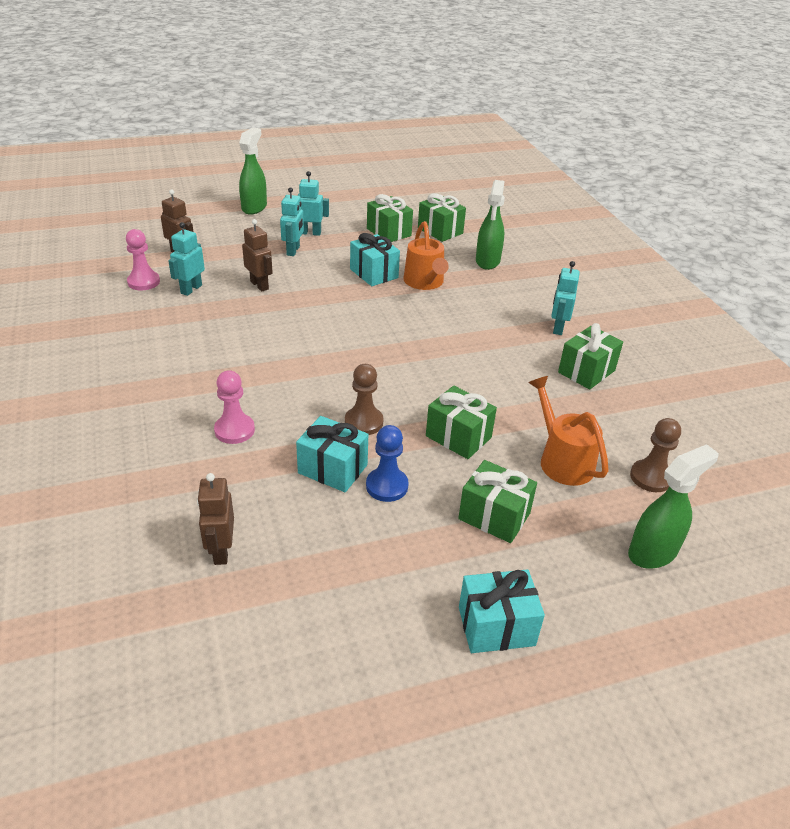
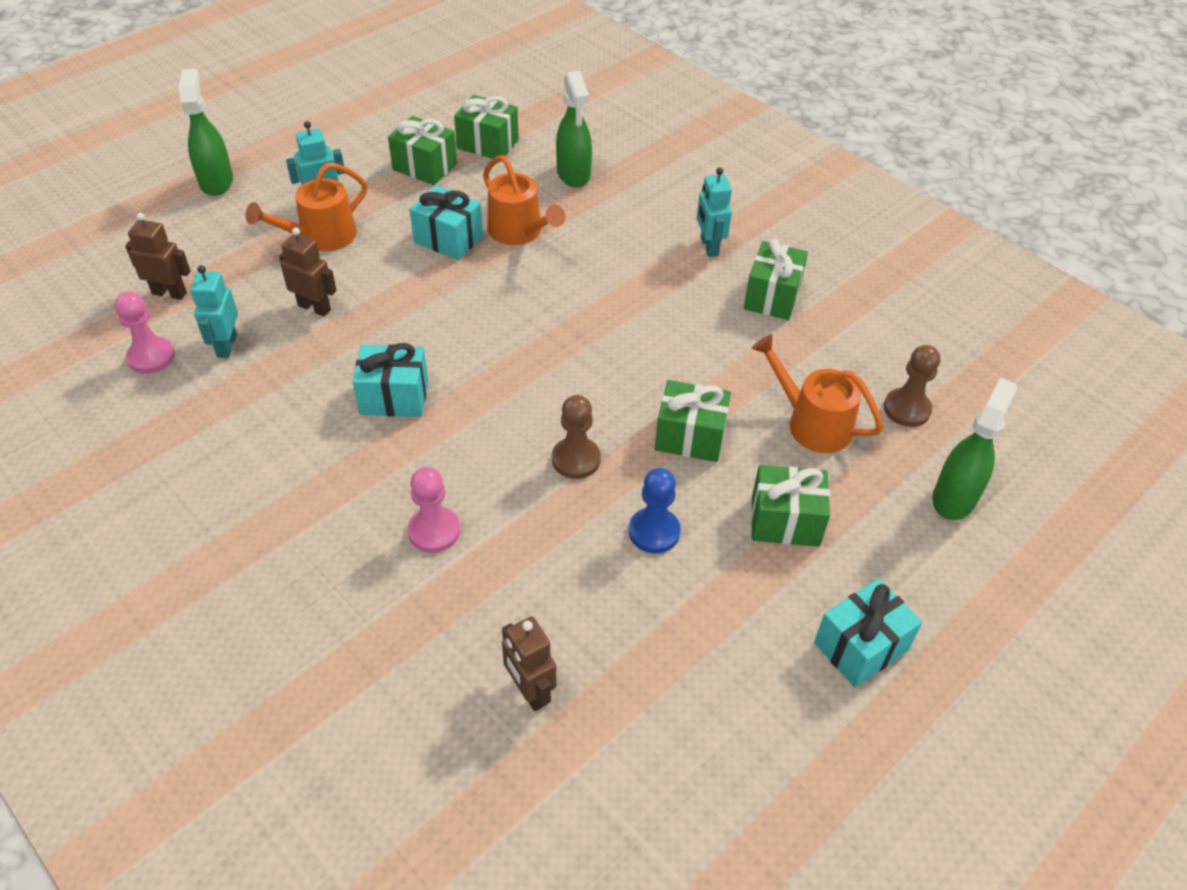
camera: 25 degrees left, 10 degrees up
turquoise robot [280,187,304,256] -> orange watering can [245,162,367,251]
turquoise gift [296,416,368,492] -> turquoise gift moved to [353,343,428,417]

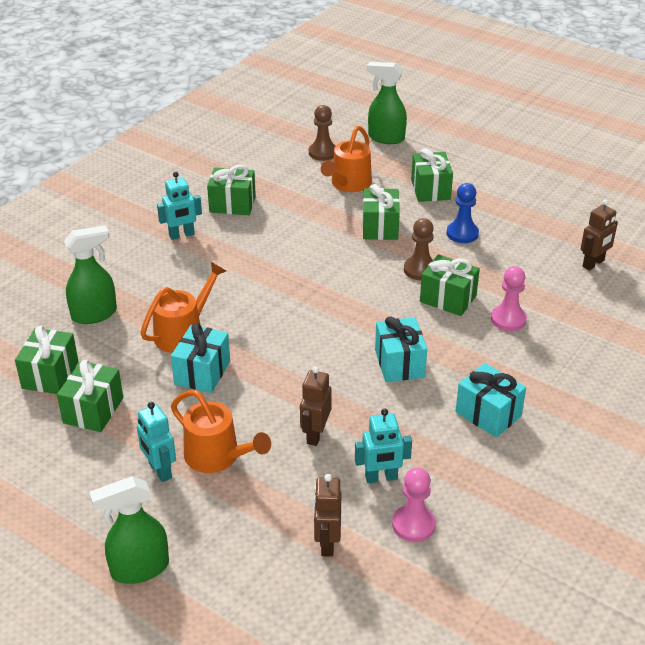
camera: 100 degrees left, 10 degrees down
turquoise gift [814,578,922,687] -> turquoise gift moved to [456,363,526,437]
none -> green gift [420,254,480,316]

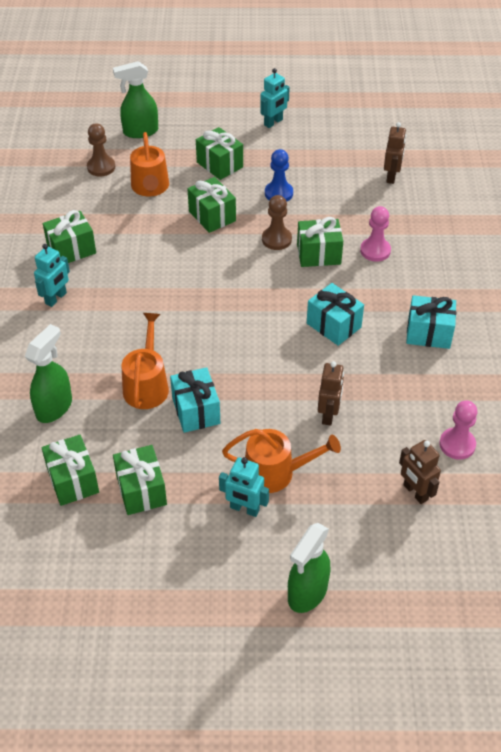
camera: 35 degrees left, 10 degrees up
brown robot [300,366,332,446] -> brown robot turned 150 degrees counterclockwise [318,361,344,426]
turquoise robot [355,409,412,483] -> turquoise robot moved to [260,68,290,128]

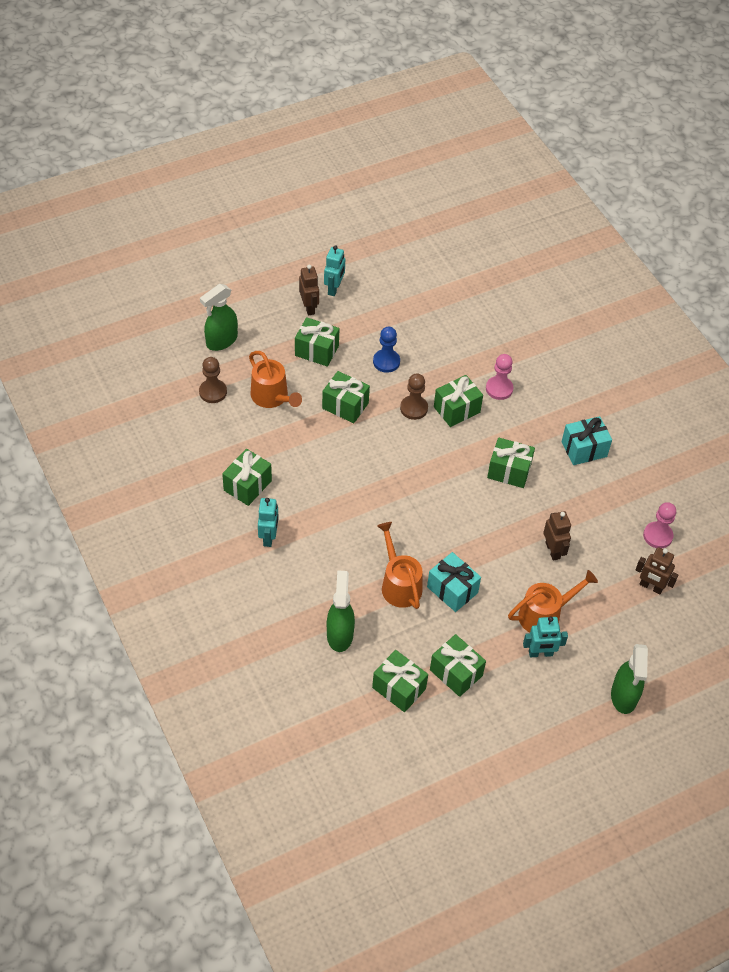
camera: 30 degrees left, 5 degrees up
turquoise gift [307,283,364,346] -> green gift [487,438,535,488]
brown robot [384,122,406,184] -> brown robot moved to [299,265,319,316]

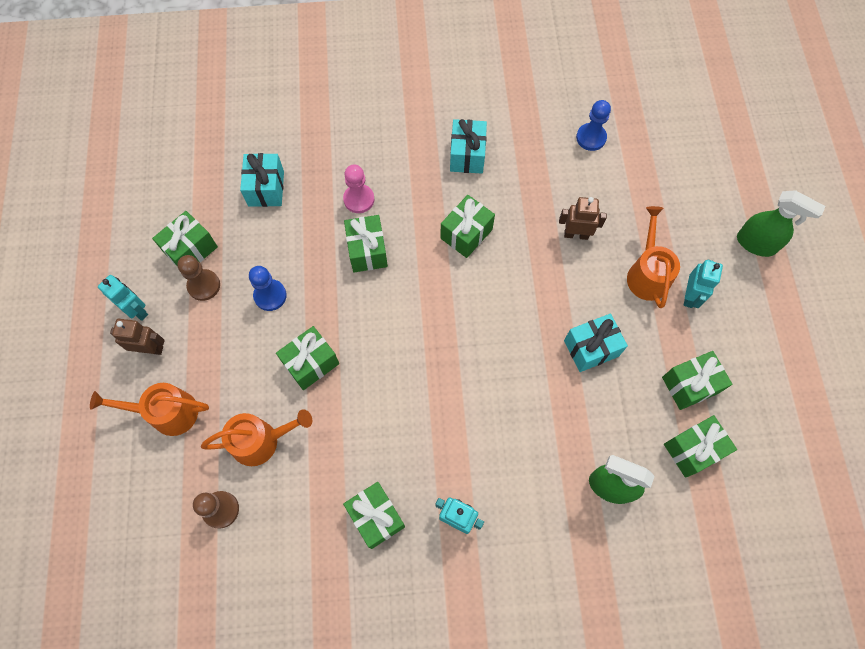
camera: 65 degrees left, 15 degrees up
green spray bottle [200,284,238,351] -> none
green gift [295,317,339,367] -> green gift moved to [152,211,218,267]
orange watering can [377,522,422,609] -> orange watering can moved to [90,383,209,436]
brown pawn [400,374,428,420] -> brown pawn moved to [178,255,220,301]
brown robot [635,547,679,594] -> none
pink pawn [643,502,676,548] -> blue pawn [576,100,611,151]
none -> turquoise gift [240,153,284,207]

